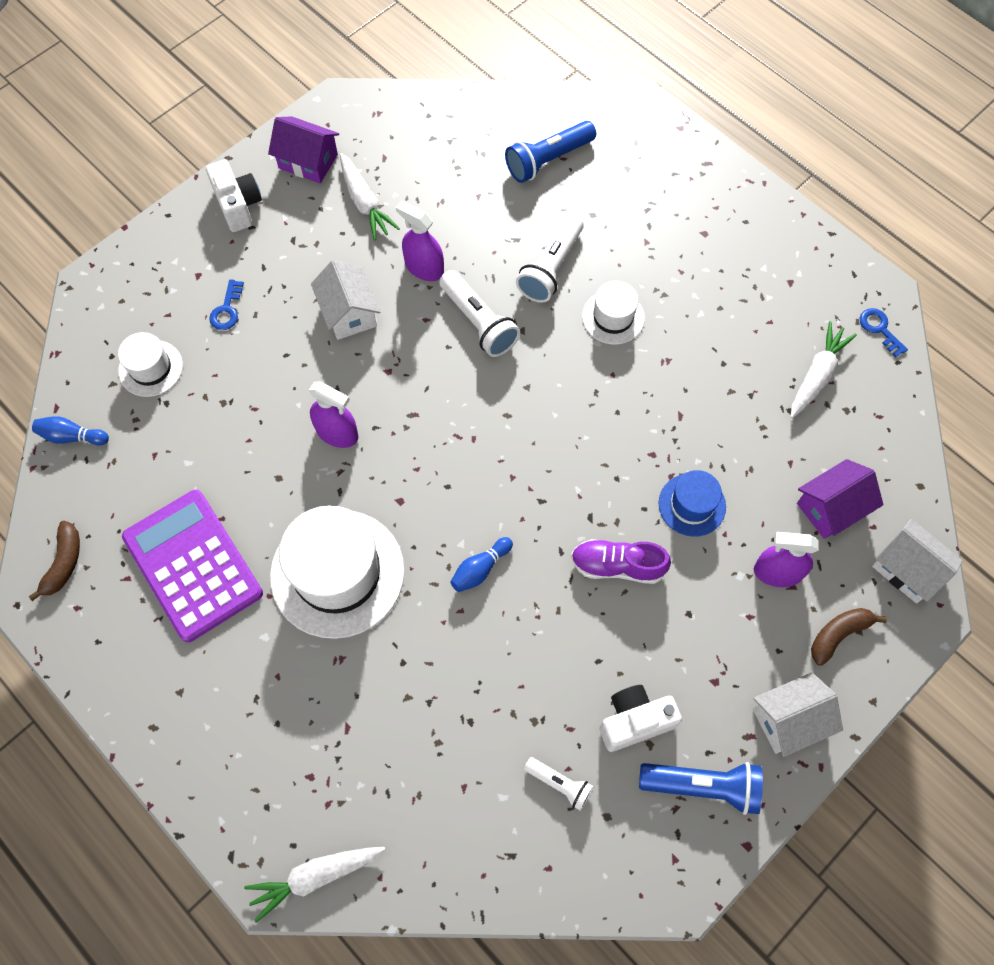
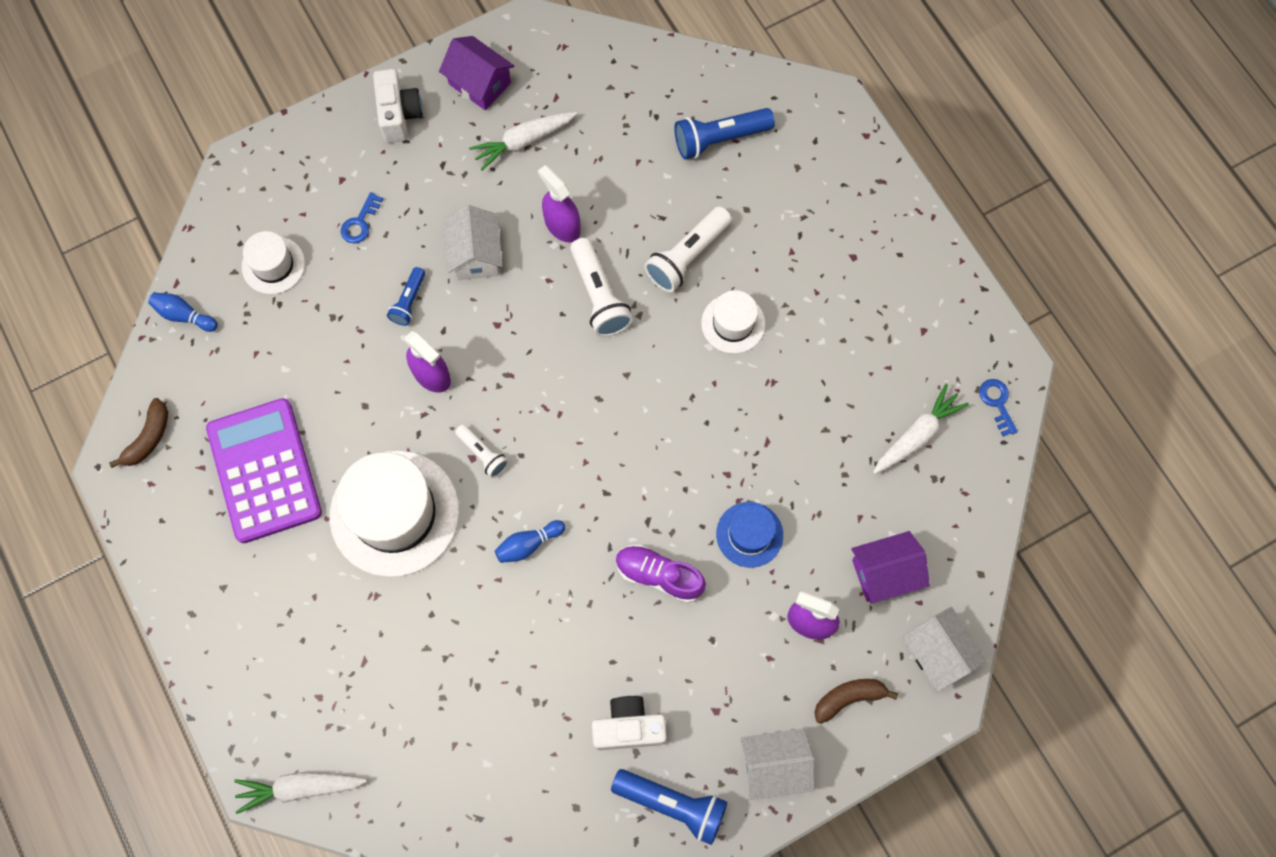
camera: 15 degrees right, 5 degrees up
white carrot [340,153,400,240] -> white carrot turned 75 degrees clockwise [469,112,577,171]
white flashlight [524,757,594,811] -> white flashlight moved to [455,425,509,478]
none -> blue flashlight [387,267,425,326]

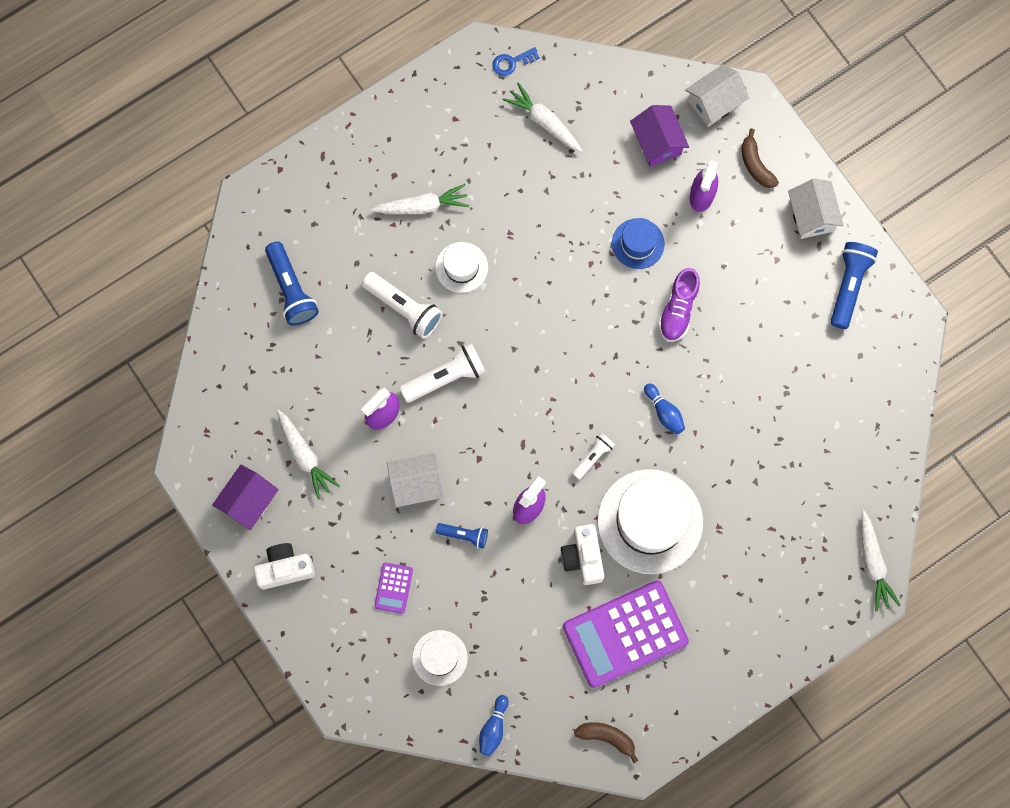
camera: 95 degrees left, 5 degrees up
blue key [341,192,383,243] -> purple calculator [374,563,413,614]
white camera [592,696,667,750] -> white camera moved to [561,524,604,585]
none -> white carrot [372,184,469,214]

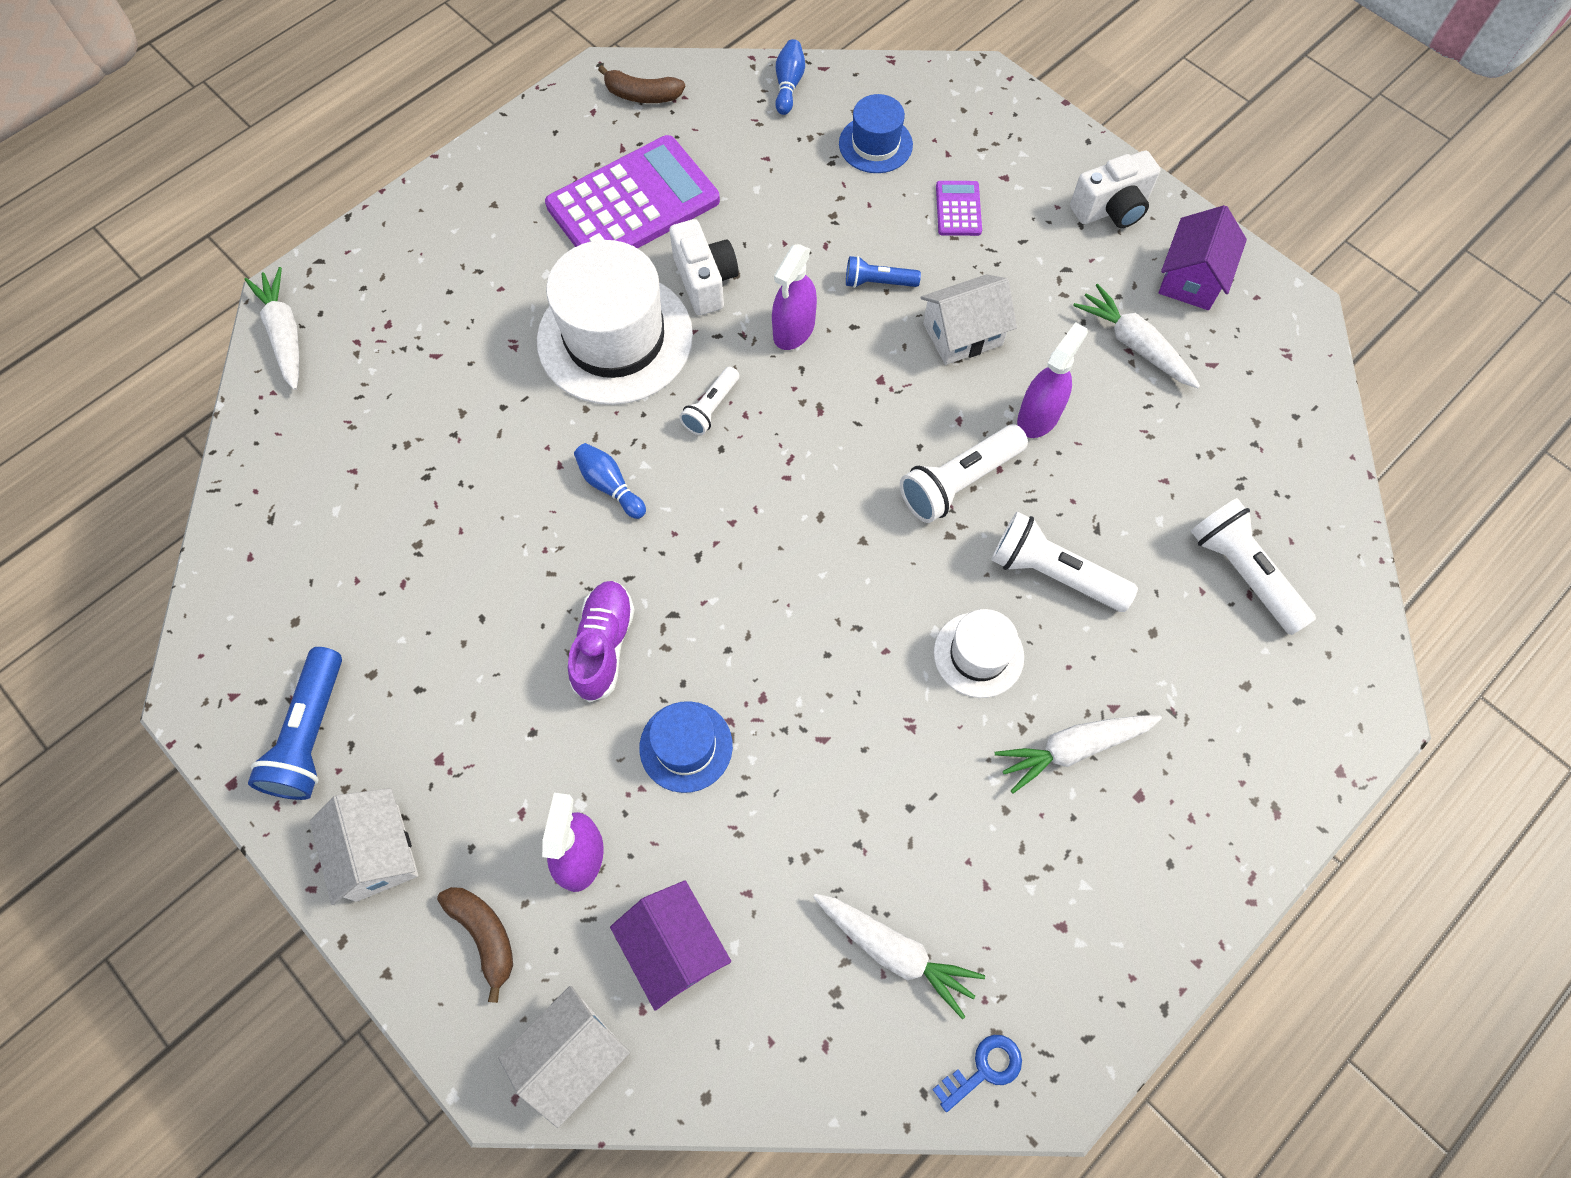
camera: 170 degrees right, 10 degrees down
blue flashlight [265,241,319,325] -> white flashlight [1191,498,1316,635]
white hat [412,630,468,686] -> blue hat [839,94,913,173]

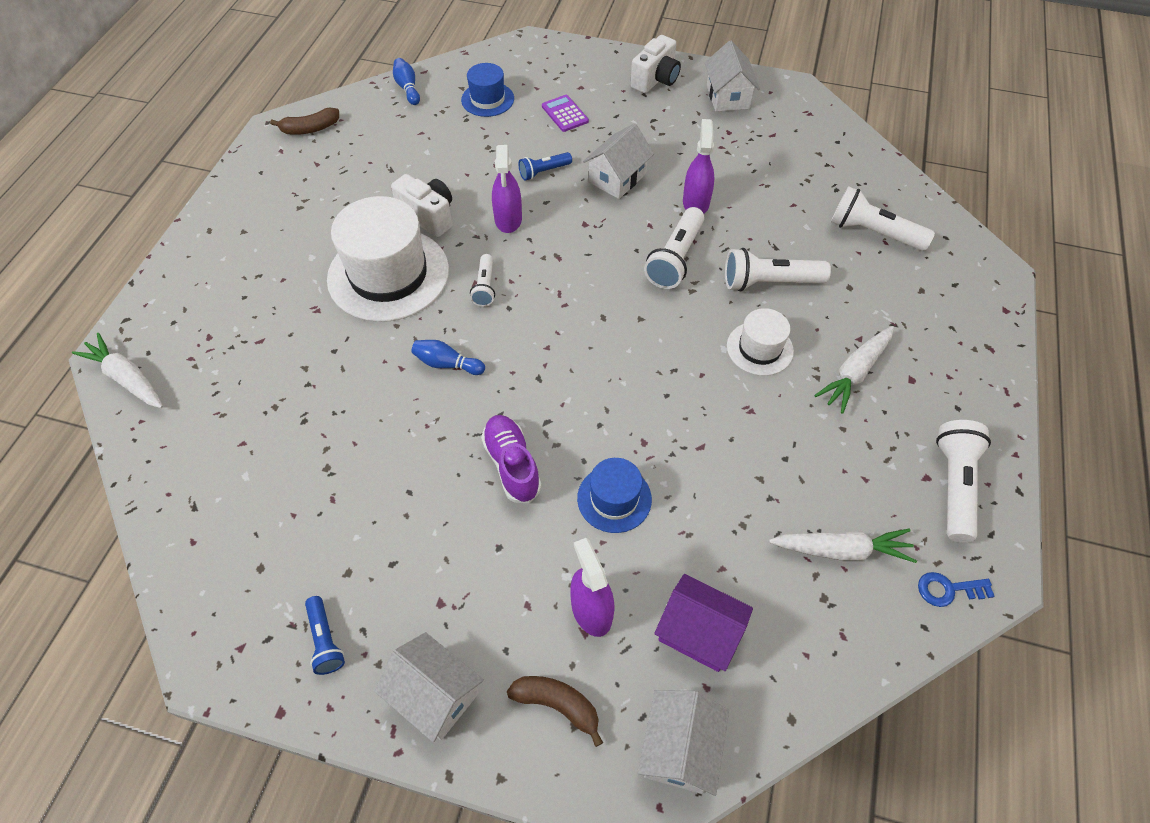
camera: 30 degrees left, 10 degrees down
blue flashlight [248,647,342,800] -> blue flashlight [305,596,345,675], size x0.59
purple calculator [545,135,720,249] -> none
blue key [932,1035,1022,1112] -> blue key turned 120 degrees counterclockwise [918,572,995,607]
white carrot [1073,284,1200,388] -> none
purple house [1159,205,1247,310] -> white house [705,41,760,112]
none -> white flashlight [936,420,991,543]

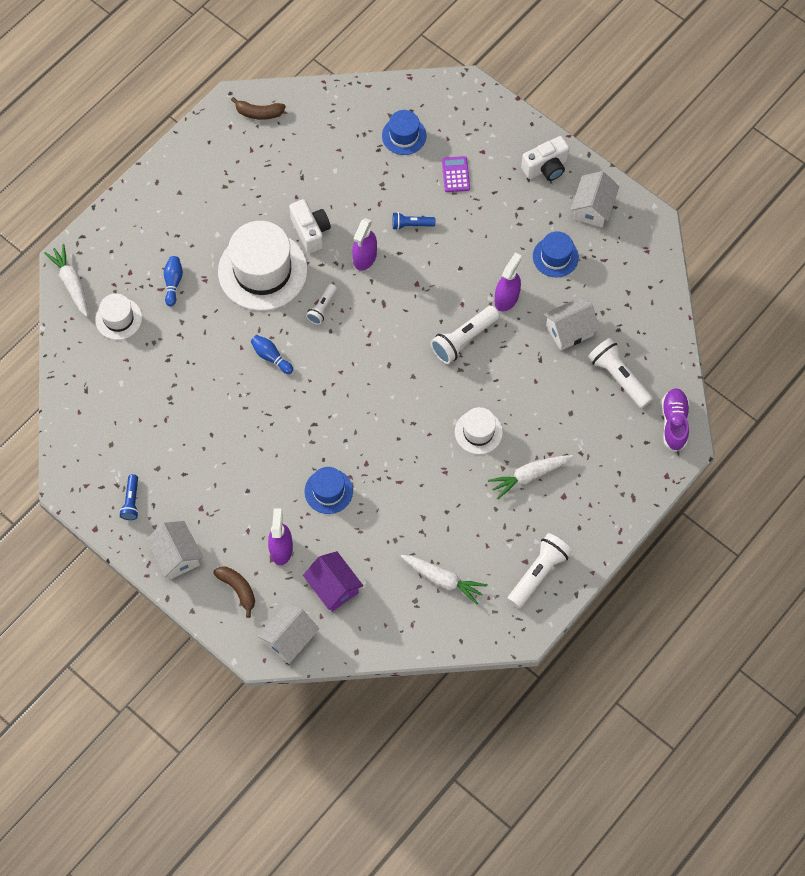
camera: 25 degrees right, 10 degrees up
blue bowling pin [393,58,420,105] -> blue bowling pin moved to [164,256,183,306]
purple shoe [481,415,542,503] -> purple shoe moved to [662,388,689,452]
white house [583,123,654,199] -> white house moved to [543,297,600,351]
white flashlight [725,248,831,291] -> none
blue key [918,572,995,607] -> none
none -> white hat [95,294,142,340]
none -> blue hat [533,231,579,277]

